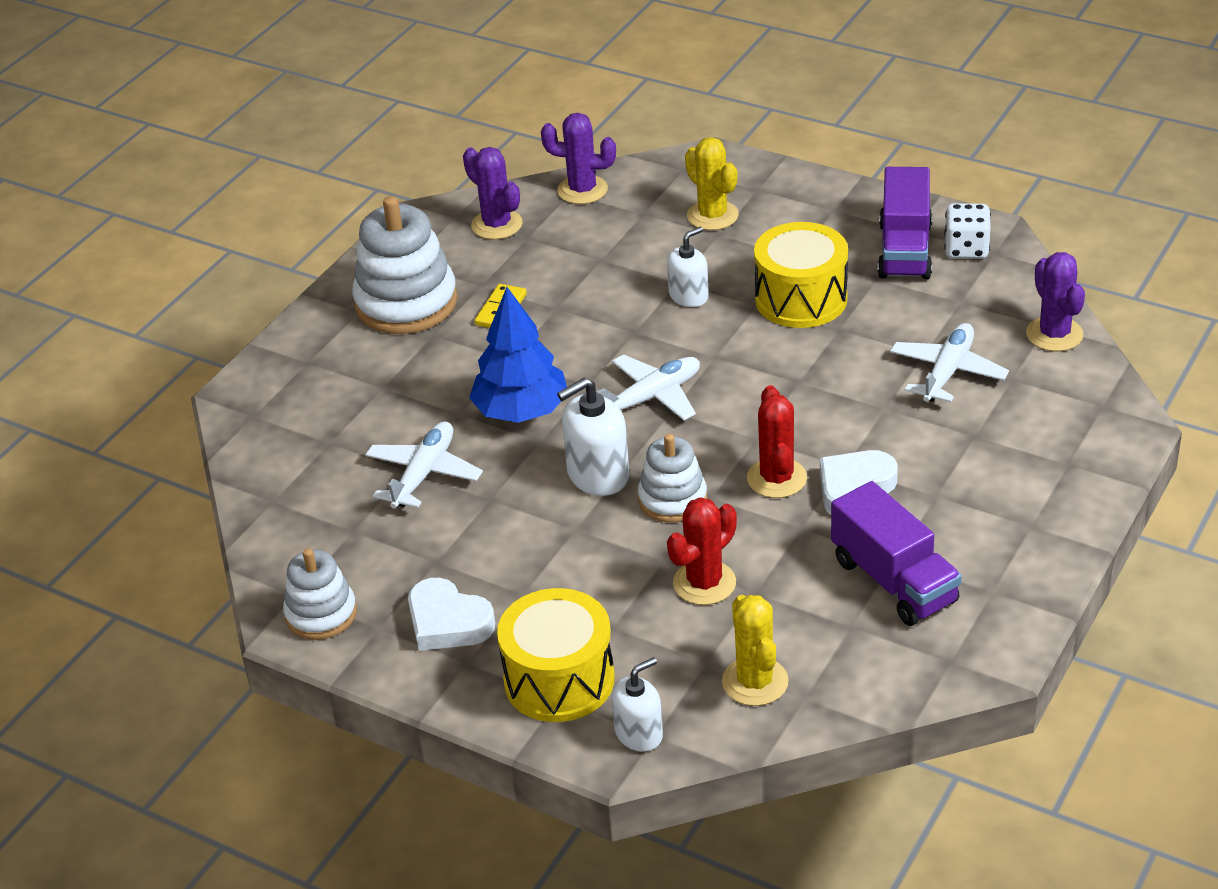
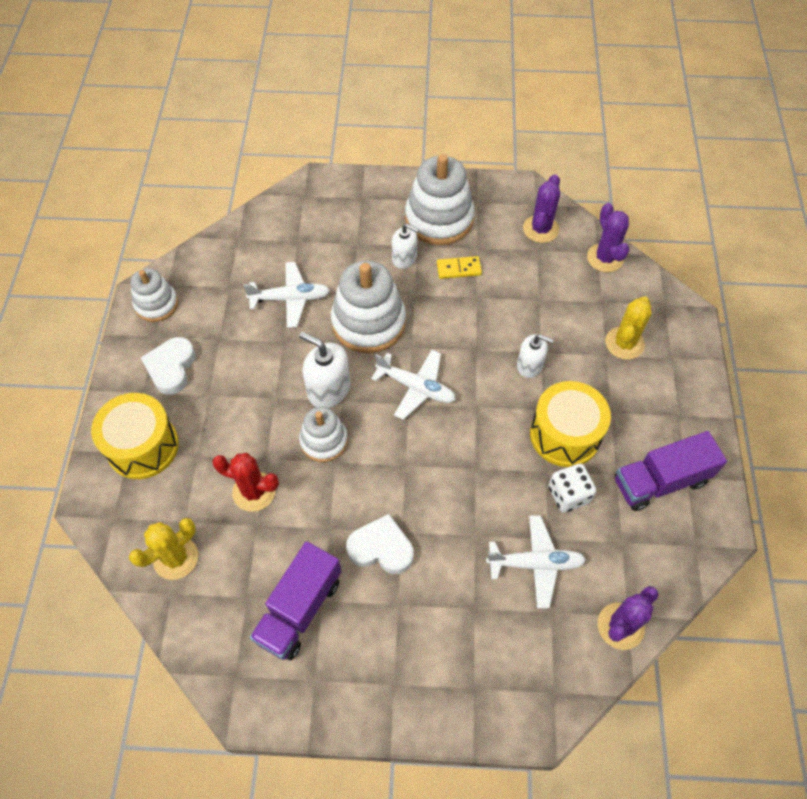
camera: 60 degrees right, 20 degrees up
blue tree [469,287,567,423] -> white stacking toy [331,260,406,353]
white soap dispenser [612,657,663,751] -> white soap dispenser moved to [392,223,419,269]
red cactus [747,385,807,498] -> none
white dice [944,203,991,259] -> white dice moved to [549,464,596,513]

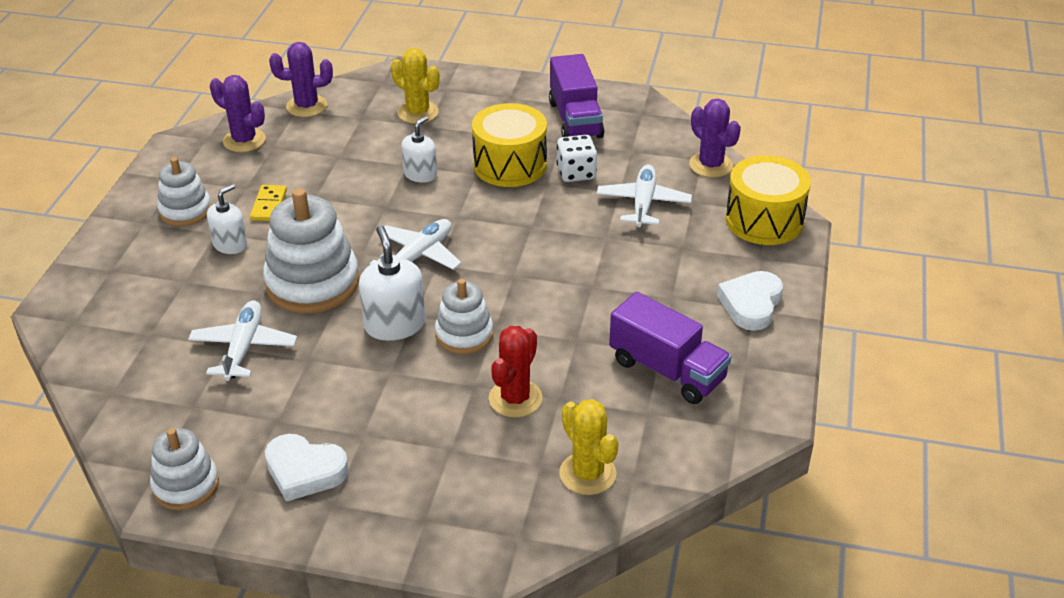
camera: 80 degrees left, 20 degrees down
yellow drum [91,393,179,479] -> yellow drum moved to [726,155,811,245]
white soap dispenser [299,332,350,408] -> white soap dispenser turned 120 degrees clockwise [359,226,425,341]
white heart [346,514,414,574] -> white heart moved to [717,271,783,331]
white stacking toy [405,154,475,245] -> white stacking toy [157,157,212,226], size x0.59

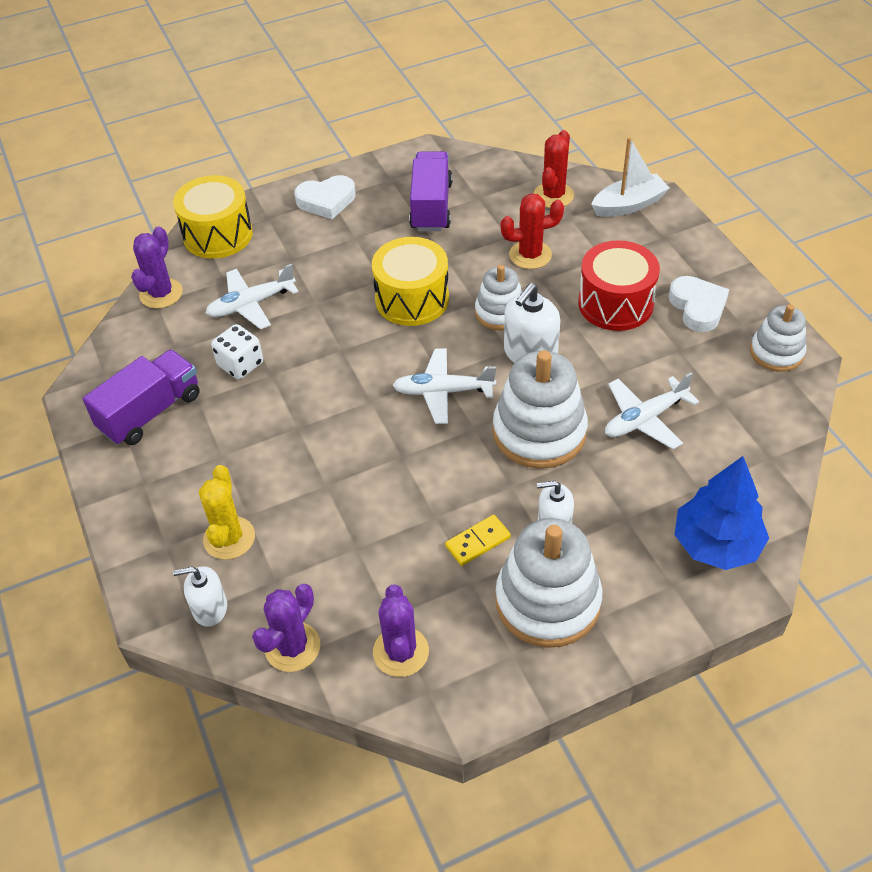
camera: 125 degrees left, 10 degrees up
white stacking toy [157,157,212,226] -> white stacking toy [495,518,602,648], size x1.68
purple cactus [269,42,333,117] -> purple cactus turned 75 degrees clockwise [252,584,320,672]
white soap dispenser [401,116,437,183] -> white soap dispenser moved to [173,566,227,627]
yellow drum [472,103,547,187] -> yellow drum moved to [372,237,449,326]
yellow cactus [559,399,619,495] -> red cactus [533,130,574,208]
none -> red drum [578,240,660,331]
none -> white boat [591,137,670,217]
none -> blue tree [675,456,769,570]

